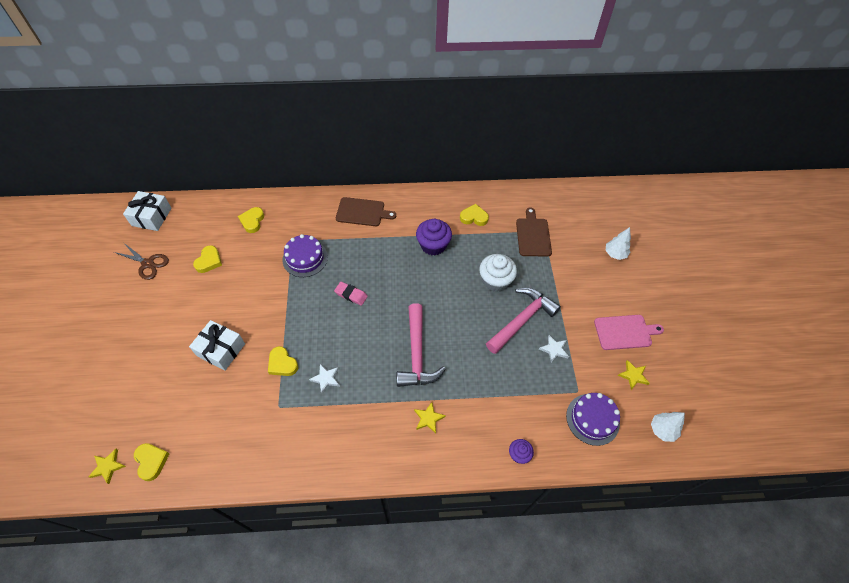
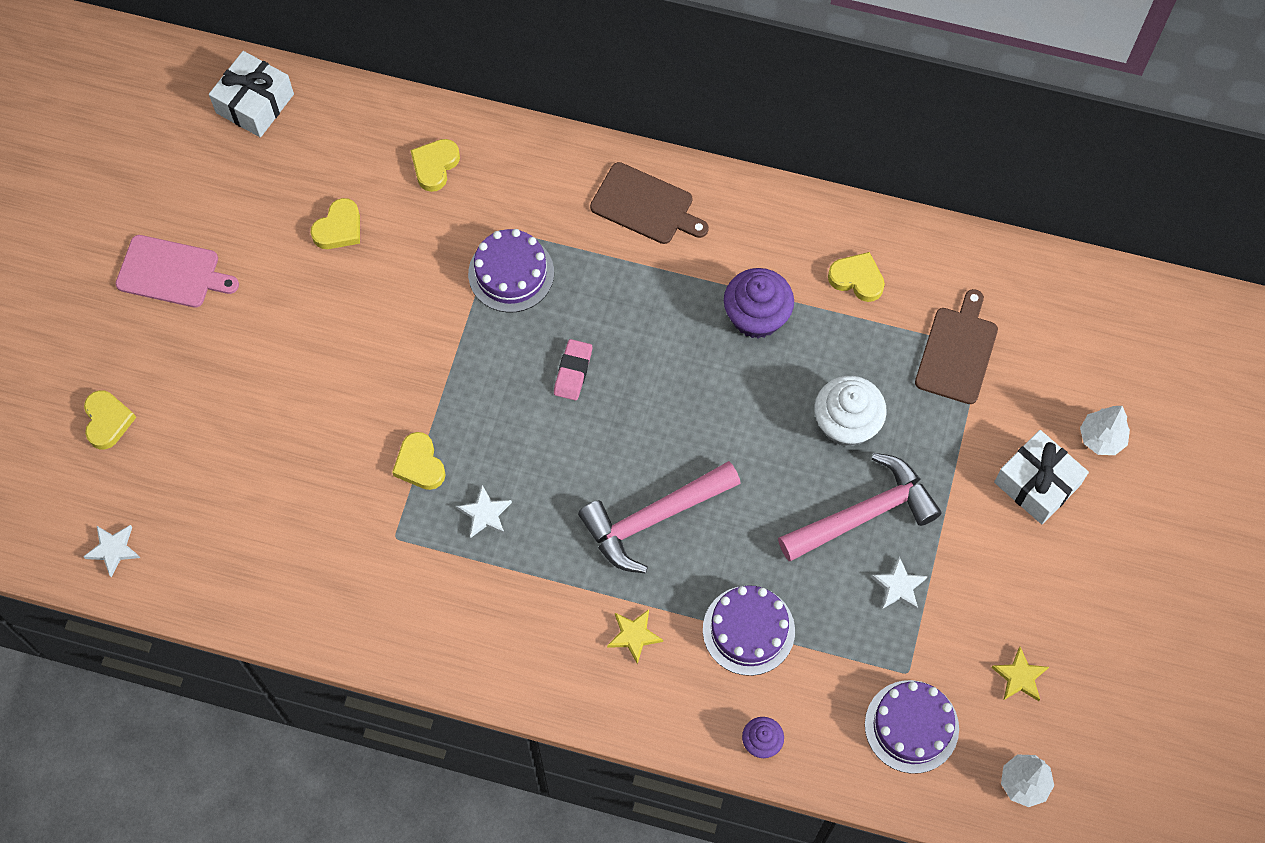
camera: 20 degrees right, 10 degrees up
yellow star [88,449,126,484] -> white star [83,525,140,578]
brown scissors [114,243,169,280] -> none
yellow heart [134,443,170,481] -> yellow heart moved to [84,390,136,450]
white gift [189,320,245,371] -> white gift moved to [994,430,1089,524]
pink eraser [334,282,368,306] -> pink eraser turned 60 degrees clockwise [554,339,592,400]
pink hammer [397,303,446,387] -> pink hammer turned 45 degrees clockwise [578,461,741,574]
pink cutting board [594,315,664,350] -> pink cutting board moved to [116,235,239,308]
none -> purple cake [703,585,795,676]

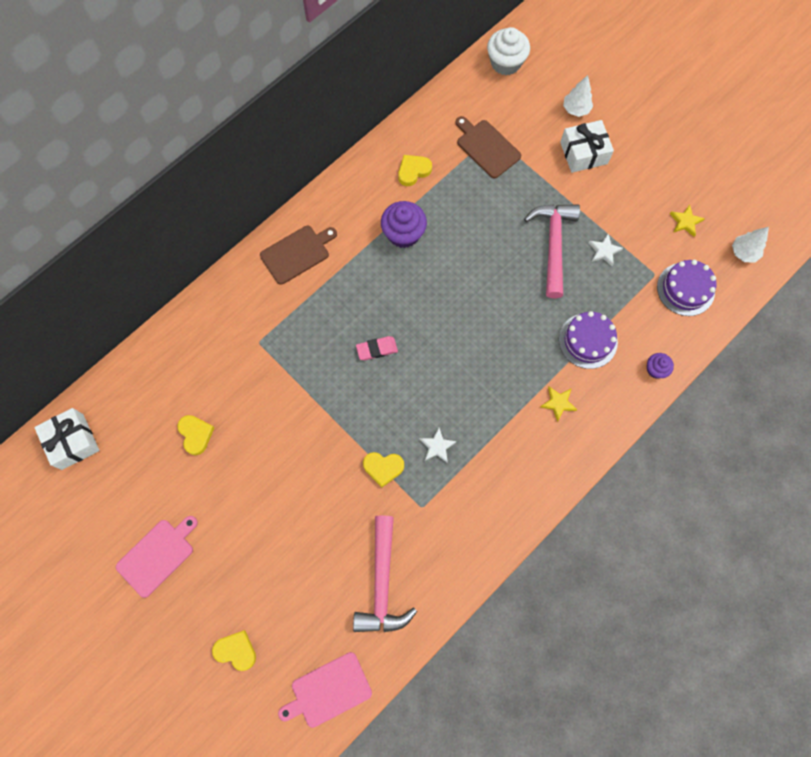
camera: 60 degrees left, 5 degrees up
white star [83,525,140,578] -> pink cutting board [278,652,372,728]
yellow heart [410,139,460,192] -> none
purple cake [468,229,554,313] -> none
pink eraser [554,339,592,400] -> pink eraser turned 60 degrees counterclockwise [356,336,398,360]
pink hammer [578,461,741,574] -> pink hammer moved to [353,516,417,632]
white cupcake [814,376,887,447] -> white cupcake moved to [487,27,530,75]

